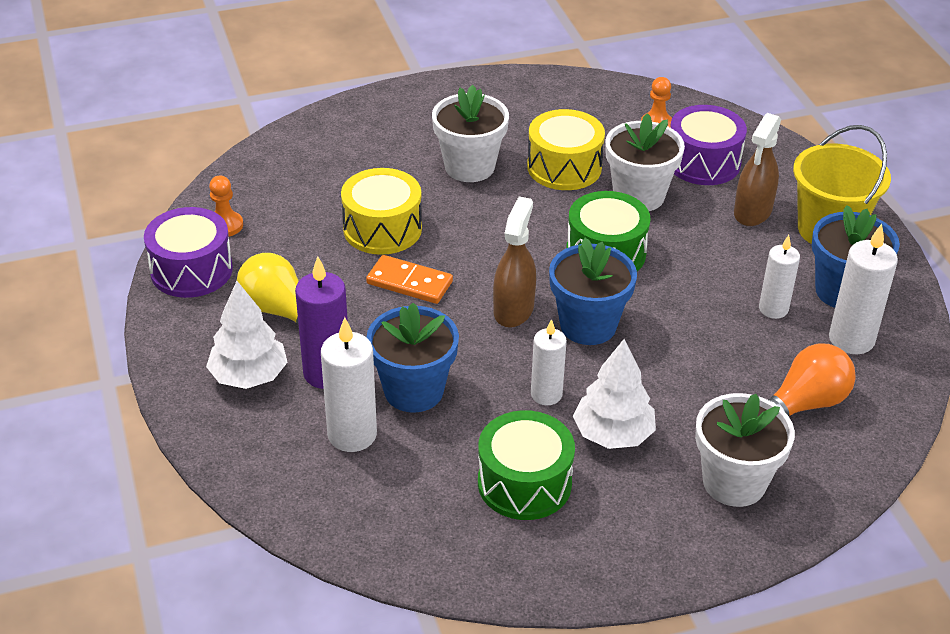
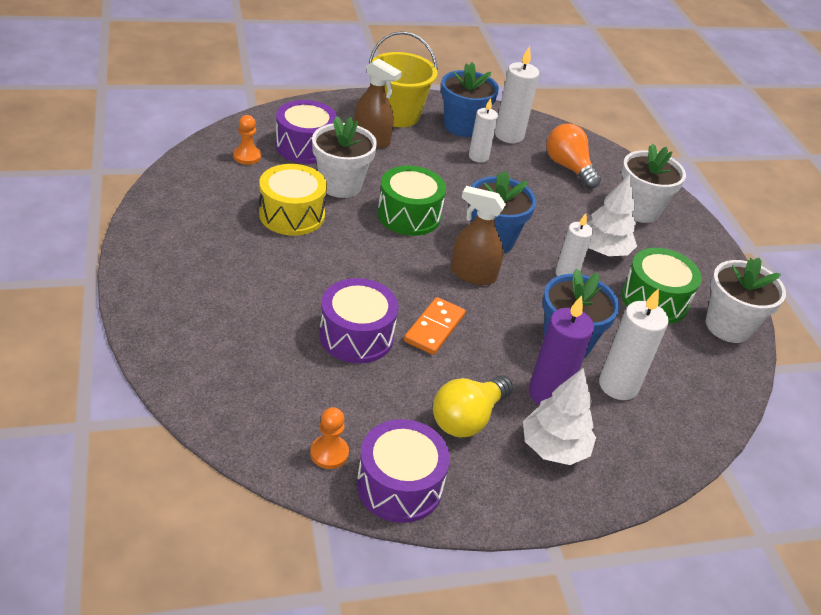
camera: 90 degrees left, 0 degrees up
yellow drum [341,168,422,255] -> purple drum [319,278,398,364]
white flower pot [432,85,509,182] -> white flower pot moved to [706,258,786,343]

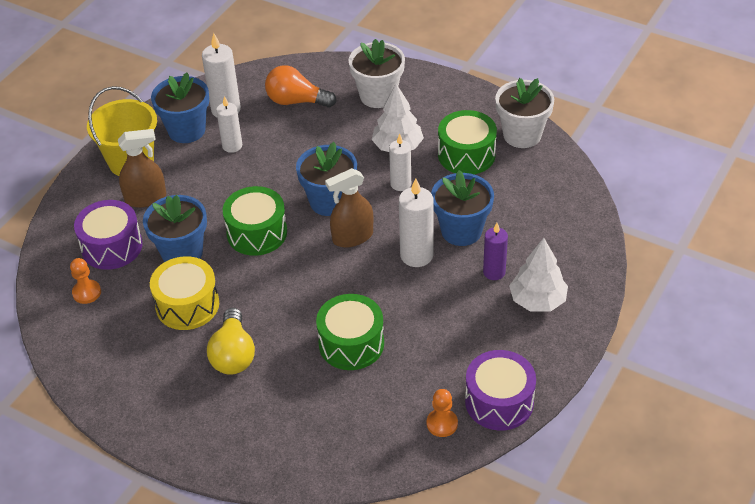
camera: 40 degrees left, 5 degrees up
white flower pot [312,116,377,198] -> blue flower pot [143,195,207,262]
purple drum [319,278,398,364] -> green drum [316,294,384,370]
orange domino [404,297,466,355] -> none
yellow light bulb [433,375,513,437] -> yellow light bulb moved to [207,308,255,375]
purple candle [529,295,594,406] -> purple candle [483,223,508,280], size x0.66
white candle [599,288,669,400] -> white candle moved to [399,178,434,267]

